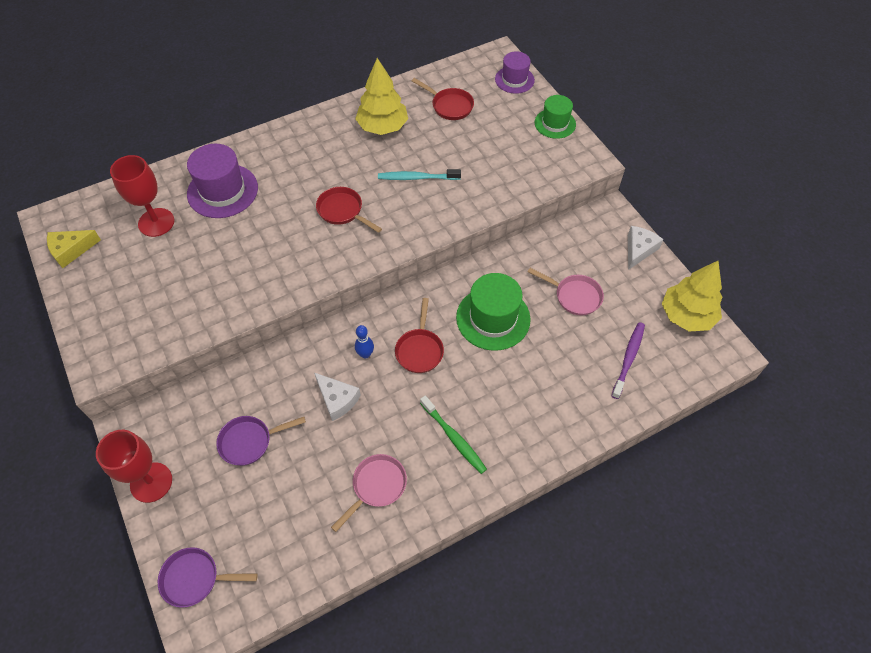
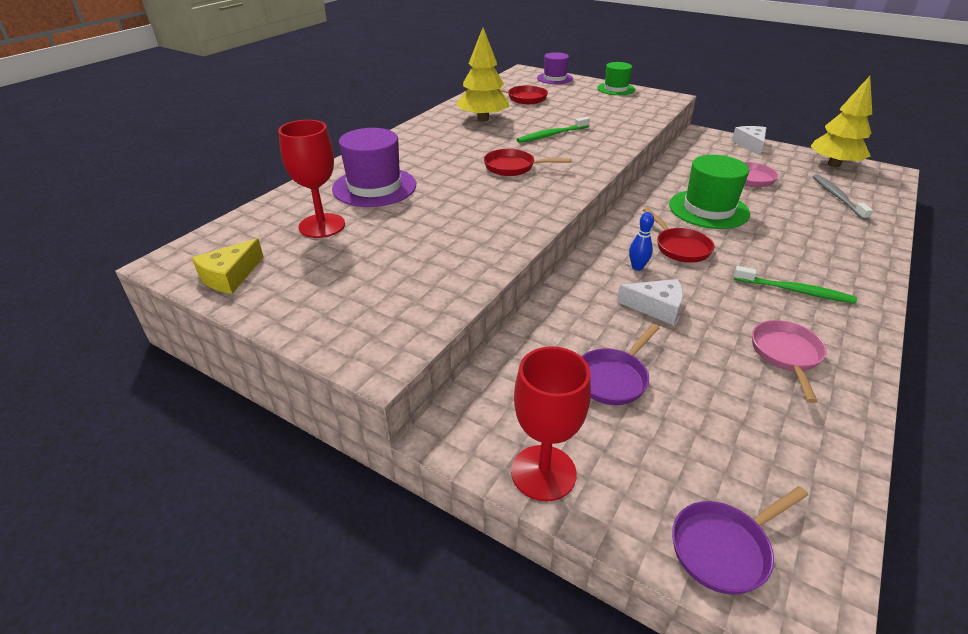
camera: 30 degrees left, 20 degrees down
turquoise toothbrush [378,169,461,180] -> green toothbrush [516,117,590,143]
purple toothbrush [611,322,645,399] -> grey toothbrush [813,174,873,220]

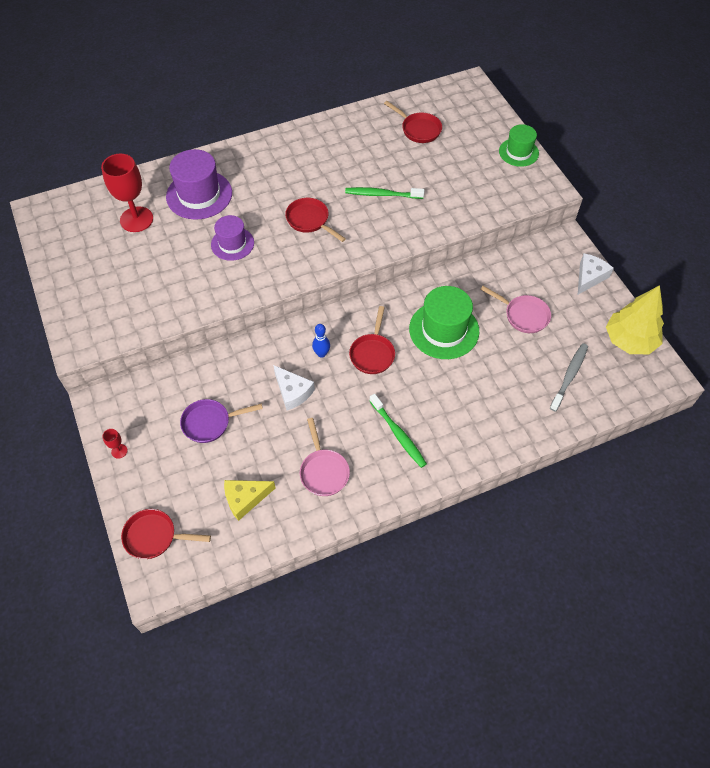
camera: 35 degrees right, 20 degrees up
yellow cheese [192,238,264,294] -> yellow cheese moved to [224,480,275,521]
yellow tree [456,28,509,121] -> none
red goblet [511,346,591,501] -> red goblet [102,429,128,459], size x0.42
purple hat [537,52,573,84] -> purple hat moved to [211,215,254,261]
purple pan [672,486,808,595] -> red pan [121,509,211,559]
pink pan [752,320,827,403] -> pink pan turned 120 degrees clockwise [300,418,350,496]

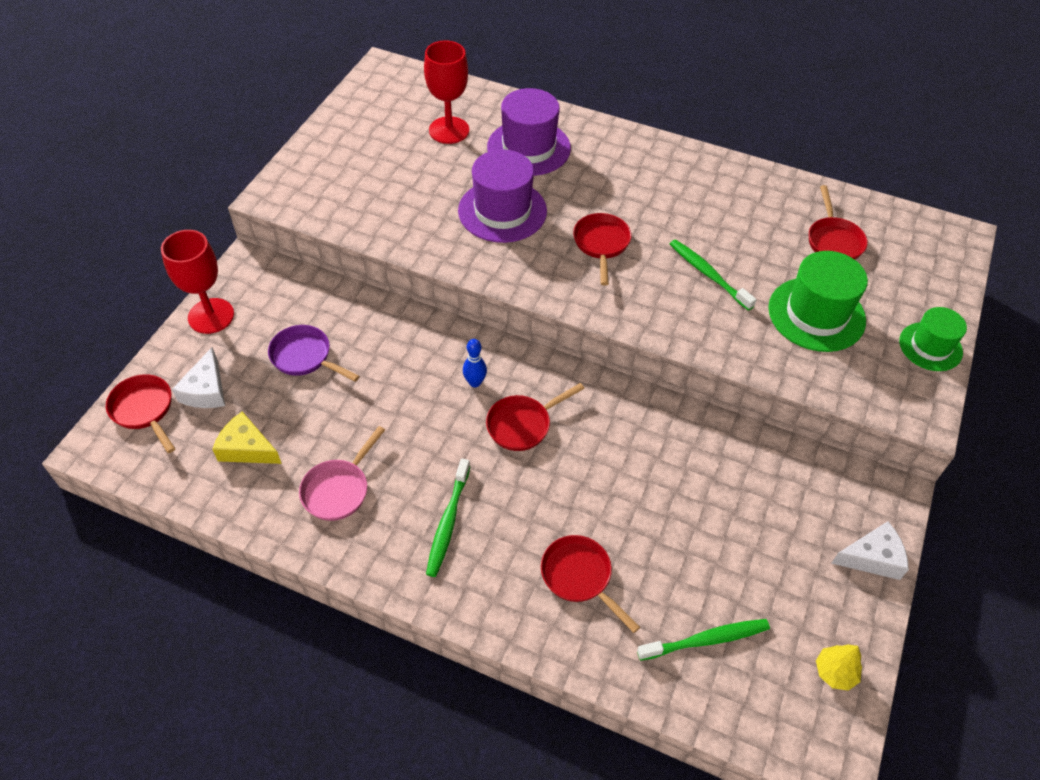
camera: 45 degrees right, 5 degrees down
red goblet [102,429,128,459] -> red goblet [161,230,234,334], size x2.36
purple hat [211,215,254,261] -> purple hat [458,149,547,243], size x1.59
white cheese [273,365,315,411] -> white cheese moved to [172,347,225,408]
green hat [409,286,479,359] -> green hat moved to [768,251,868,352]
pink pan [480,286,551,333] -> none
grey toothbrush [550,343,588,412] -> green toothbrush [637,619,770,661]
yellow tree [606,285,664,354] -> yellow tree [816,644,862,691], size x0.49
none -> red pan [541,535,640,633]

